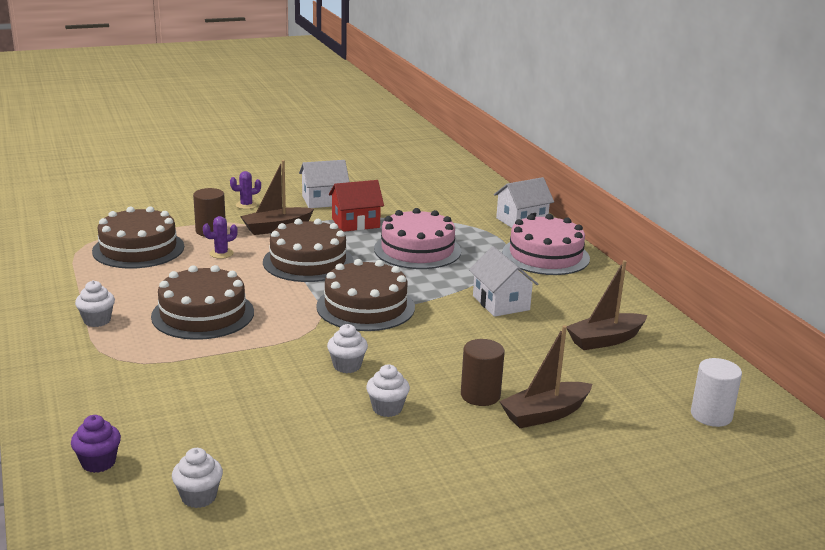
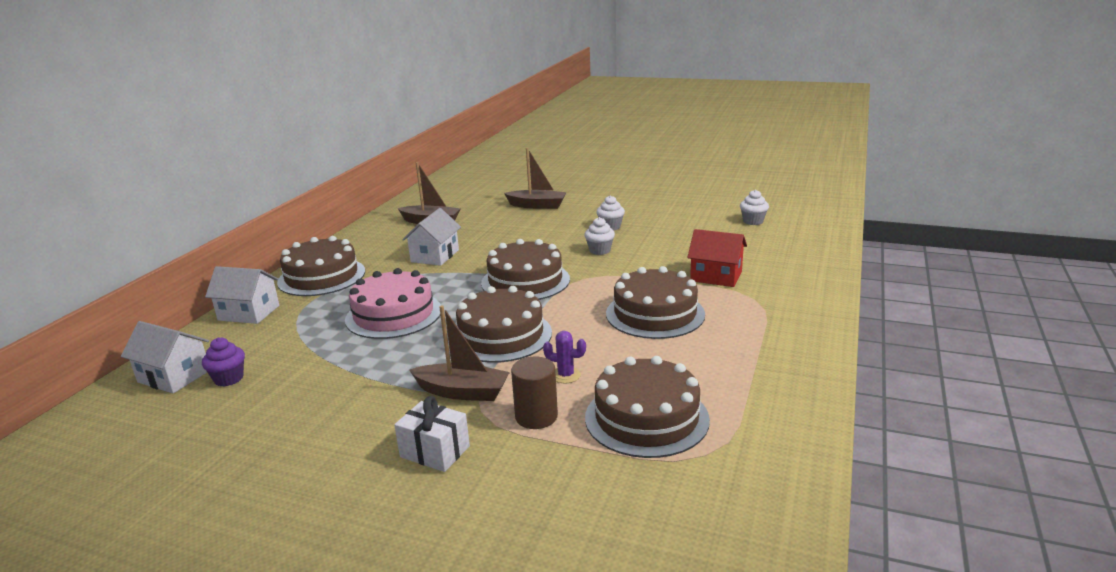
camera: 135 degrees left, 0 degrees up
purple cupcake [71,415,121,473] -> purple cupcake moved to [202,338,245,387]
white cupcake [75,280,115,327] -> none
purple cactus [230,171,261,209] -> white gift [394,396,470,472]
white house [299,160,349,208] -> white house moved to [121,321,209,393]
red house [329,180,384,232] -> red house moved to [687,229,747,287]
brown cylinder [461,339,505,406] -> none
pink cake [502,214,590,275] -> brown cake [277,236,365,296]
white cylinder [691,358,742,427] -> none

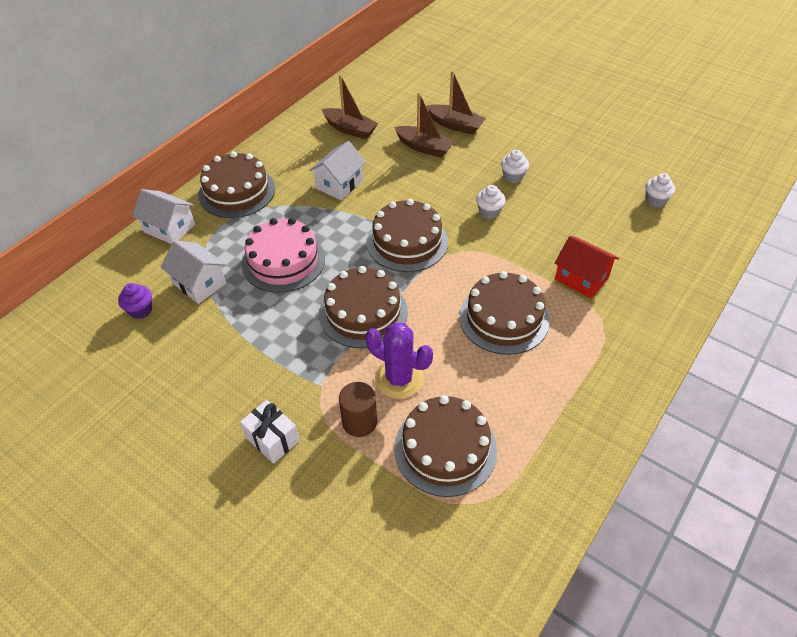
camera: 15 degrees right, 25 degrees up
white house [121,321,209,393] -> white house moved to [161,241,226,304]
brown boat [410,305,510,401] -> brown boat moved to [394,92,455,158]
purple cactus [543,331,586,383] -> purple cactus [366,322,433,399], size x1.93

